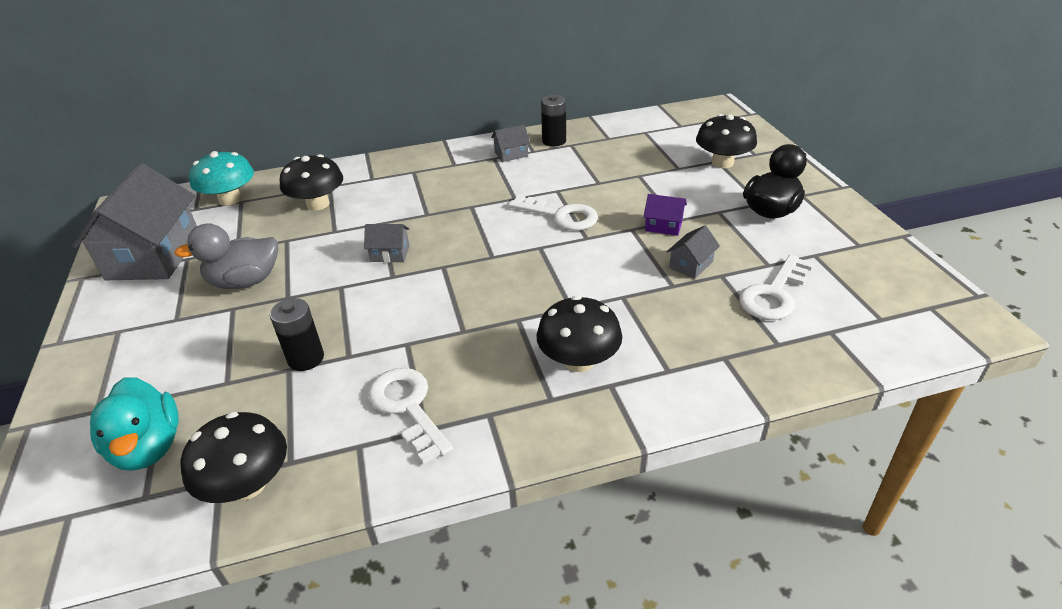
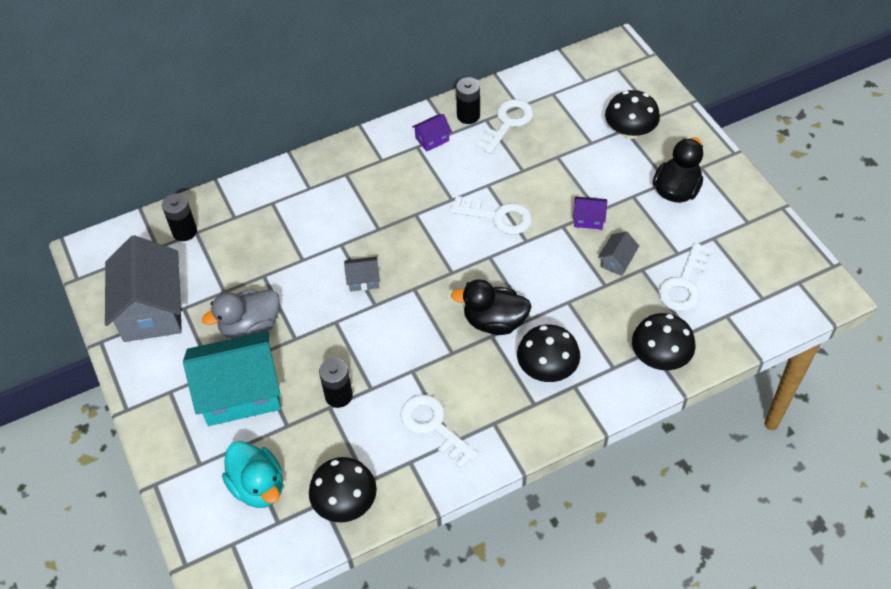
camera: 10 degrees left, 15 degrees up
turquoise mushroom [189,151,254,206] -> black battery [162,193,197,241]
black mushroom [280,154,343,211] -> black mushroom moved to [632,313,696,370]
grey house [491,124,530,162] -> purple house [412,114,452,152]
none -> turquoise house [183,331,281,426]
none -> black duck [451,279,532,335]
none -> white key [475,99,533,154]

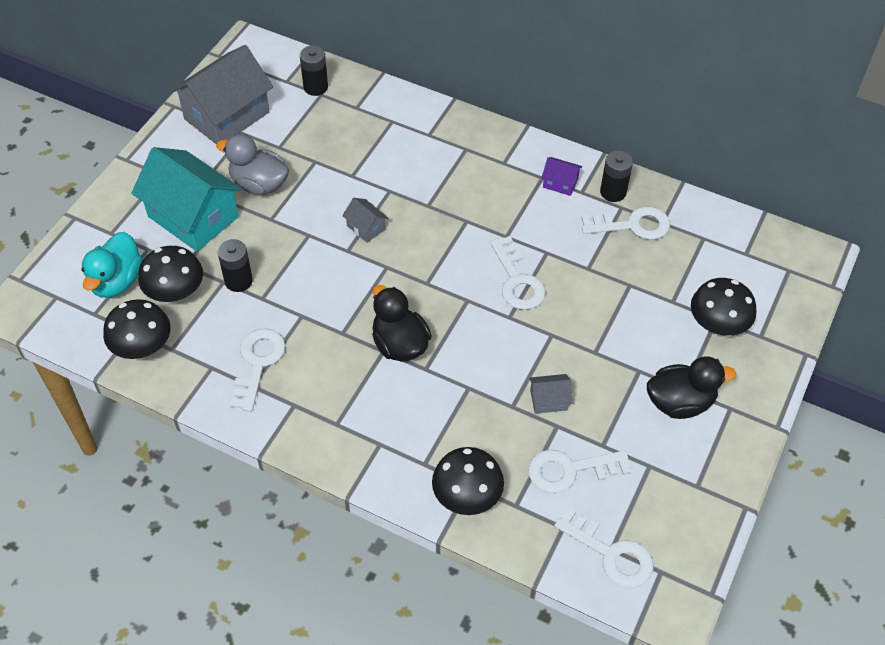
camera: 50 degrees right, 0 degrees up
black mushroom [517,324,580,382] -> black mushroom moved to [138,246,203,302]
purple house [573,197,607,229] -> none
none -> white key [554,507,653,588]

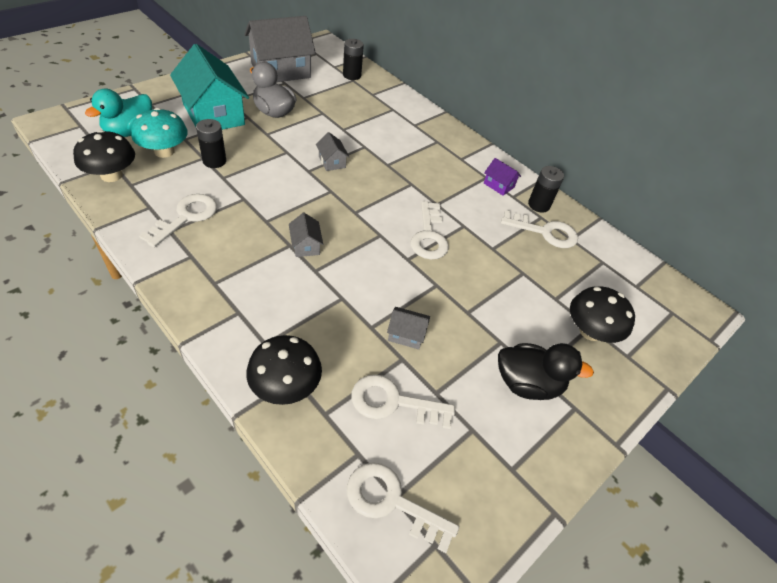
camera: 15 degrees right, 5 degrees down
black mushroom [138,246,203,302] -> turquoise mushroom [131,108,188,158]
black duck [372,285,432,361] -> grey house [289,213,323,257]
white key [554,507,653,588] -> white key turned 150 degrees clockwise [347,462,459,553]

